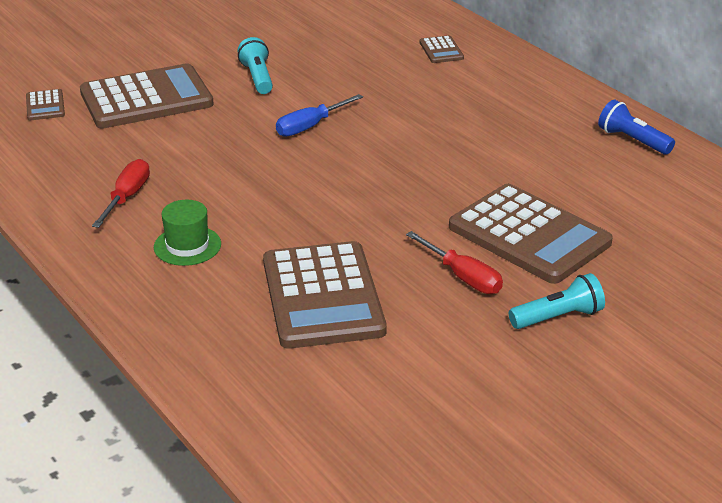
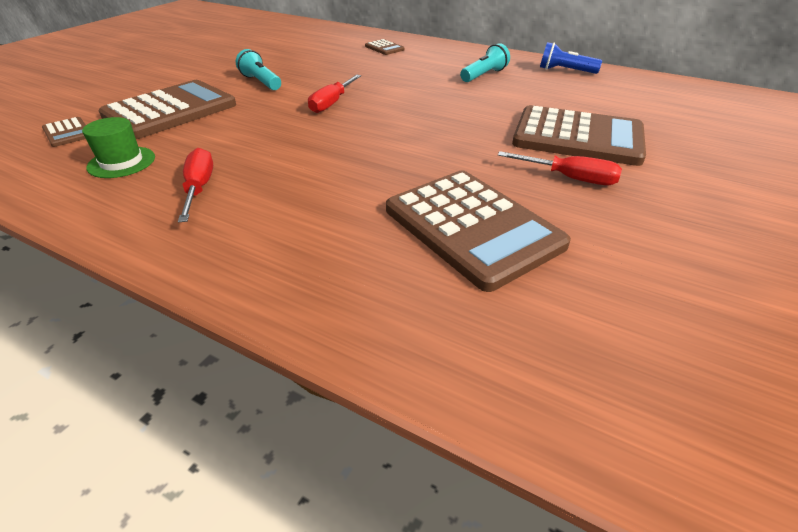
camera: 25 degrees left, 5 degrees up
green hat [154,200,221,266] -> green hat moved to [82,117,155,178]
blue screwdriver [276,94,363,137] -> red screwdriver [308,75,361,113]
turquoise flashlight [509,273,605,329] -> turquoise flashlight moved to [460,43,510,82]

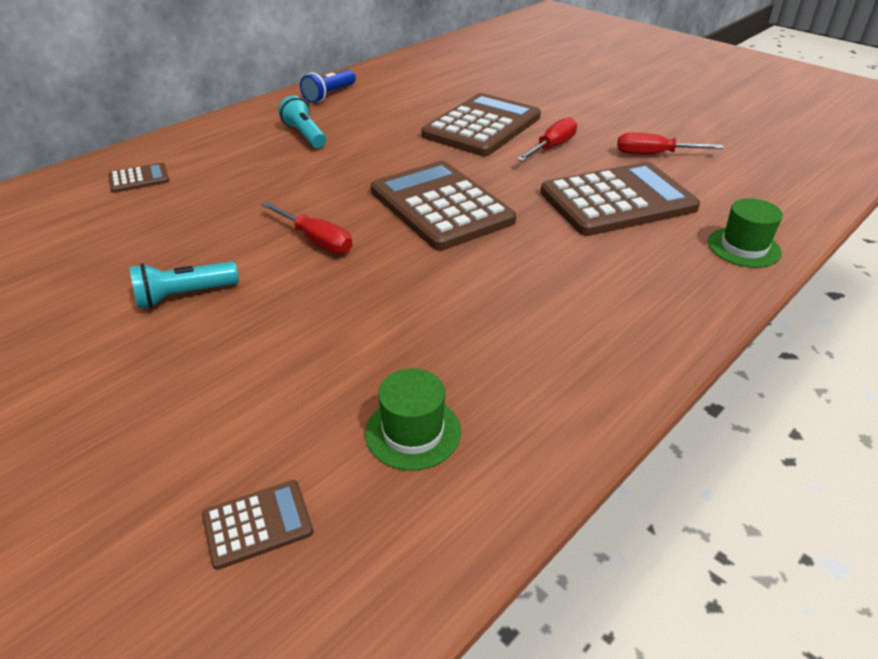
camera: 75 degrees left, 0 degrees up
brown calculator [98,80,236,139] -> brown calculator moved to [371,161,516,250]
red screwdriver [178,148,213,222] -> red screwdriver moved to [617,133,724,154]
none -> green hat [708,198,783,268]

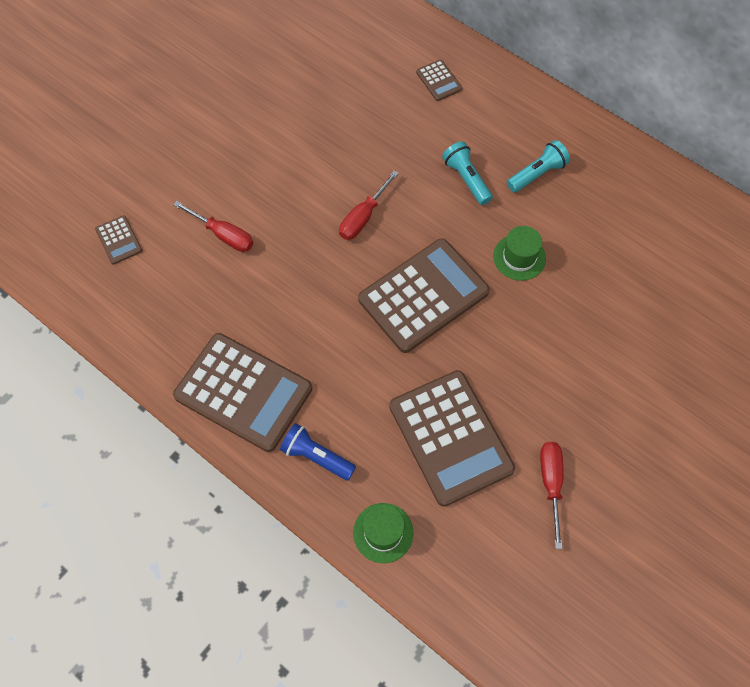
camera: 85 degrees right, 25 degrees up
turquoise flashlight [129,261,239,309] -> turquoise flashlight moved to [442,141,493,205]
blue flashlight [300,70,356,103] -> blue flashlight moved to [280,423,356,481]
green hat [365,368,461,471] -> green hat moved to [493,226,546,281]
brown calculator [421,93,541,156] -> brown calculator moved to [173,333,312,452]
red screwdriver [517,117,577,161] -> red screwdriver moved to [173,201,253,252]

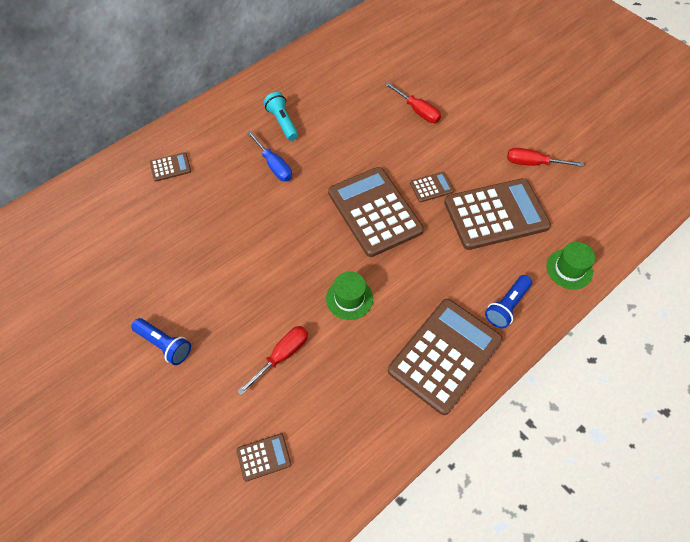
camera: 80 degrees left, 5 degrees down
red screwdriver [339,170,399,240] -> red screwdriver moved to [385,82,441,123]
turquoise flashlight [442,141,493,205] -> blue screwdriver [247,131,292,181]
green hat [493,226,546,281] -> green hat moved to [326,271,373,320]
none -> blue flashlight [131,318,191,365]
none -> brown calculator [410,172,454,202]

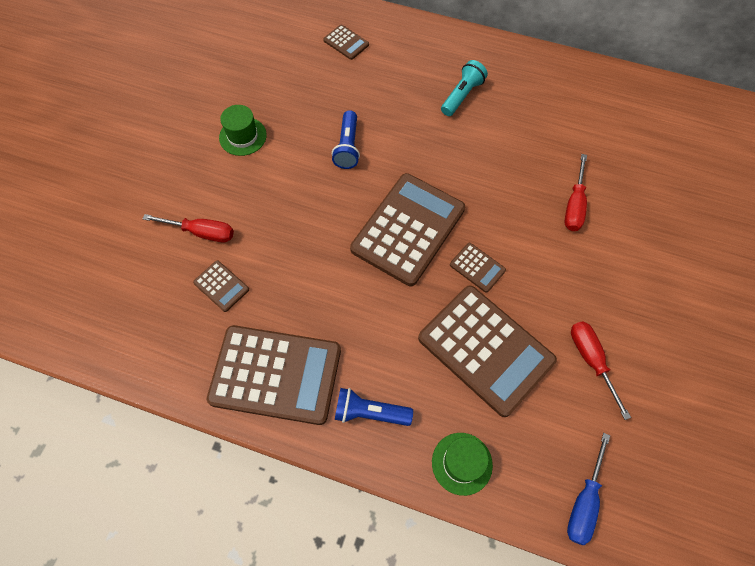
camera: 60 degrees right, 5 degrees up
blue flashlight [131,318,191,365] -> blue flashlight moved to [332,110,360,169]
brown calculator [236,433,291,482] -> brown calculator moved to [193,260,249,312]
blue screwdriver [247,131,292,181] -> blue screwdriver moved to [567,433,610,545]
green hat [326,271,373,320] -> green hat moved to [219,105,267,156]

